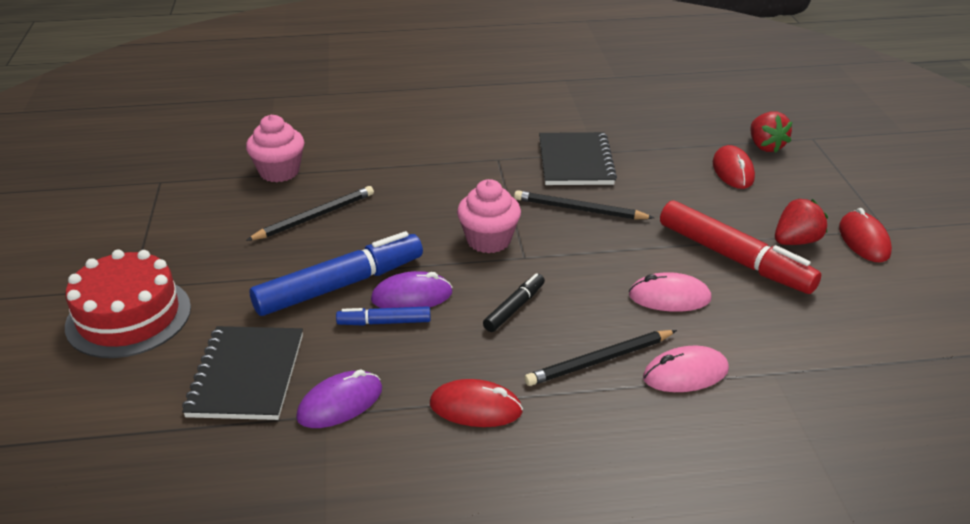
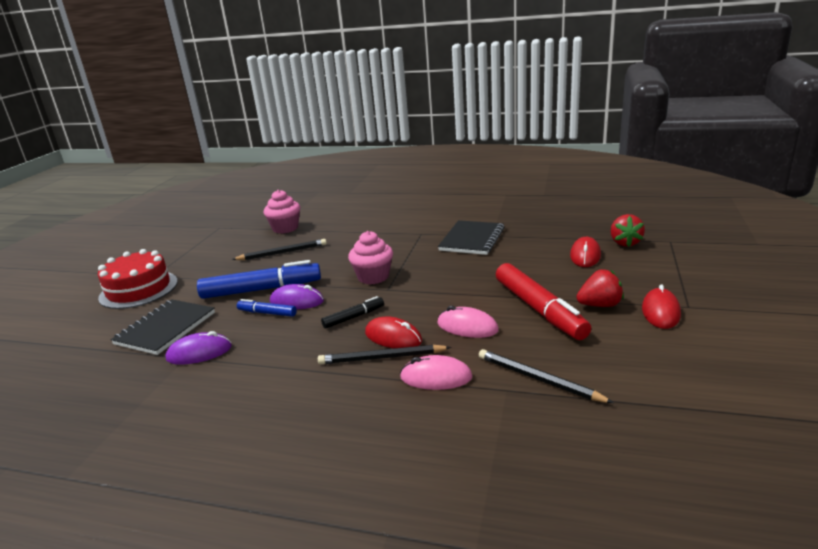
camera: 25 degrees right, 10 degrees down
red mouse [430,379,523,427] -> red mouse moved to [365,316,422,348]
black pencil [514,190,654,220] -> black pencil moved to [479,349,614,403]

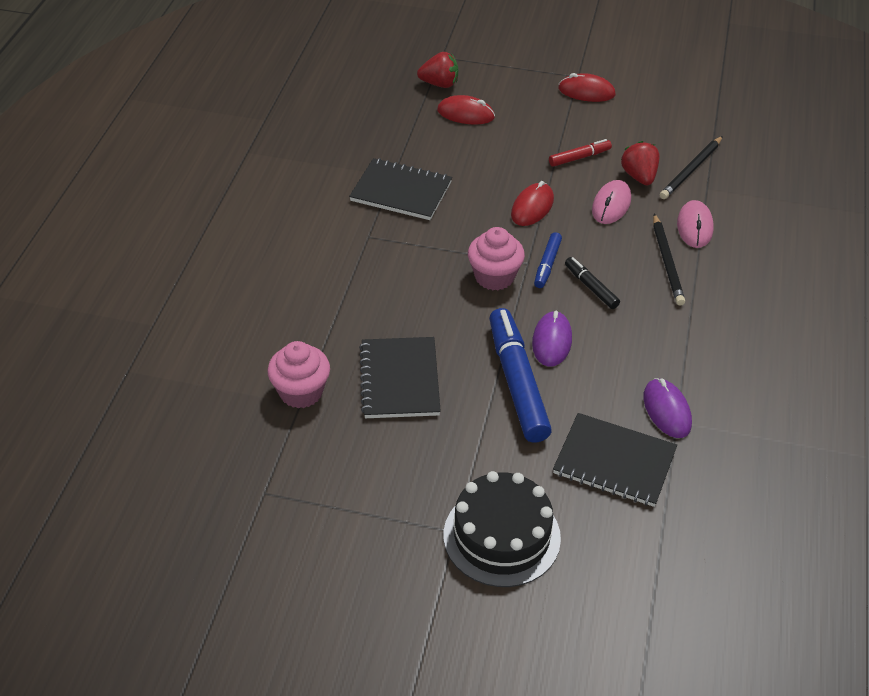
camera: 95 degrees left, 20 degrees up
red cake [98,249,178,309] -> black cake [444,471,561,587]
black pencil [232,239,327,260] -> black notebook [359,337,441,418]
blue marker [237,299,297,317] -> blue marker moved to [534,232,562,288]
red mouse [365,316,422,348] -> red mouse moved to [511,181,554,226]
red marker [496,263,591,340] -> red marker [549,139,612,167], size x0.50
red strawberry [576,269,624,307] -> red strawberry moved to [621,141,660,185]

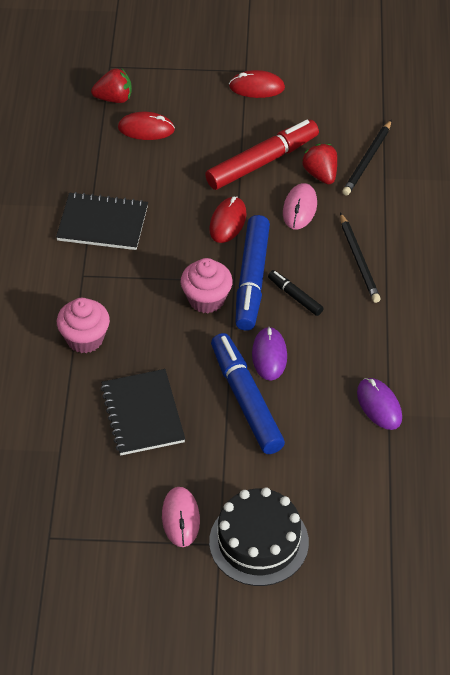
camera: 10 degrees left, 5 degrees up
pink cupcake [268,341,330,408] -> pink cupcake moved to [57,298,110,353]
blue marker [534,232,562,288] -> blue marker [235,215,270,331], size x2.00
red marker [549,139,612,167] -> red marker [205,120,319,190], size x2.00
black notebook [553,413,677,507] -> none
pink mouse [677,200,714,248] -> pink mouse moved to [162,487,200,547]

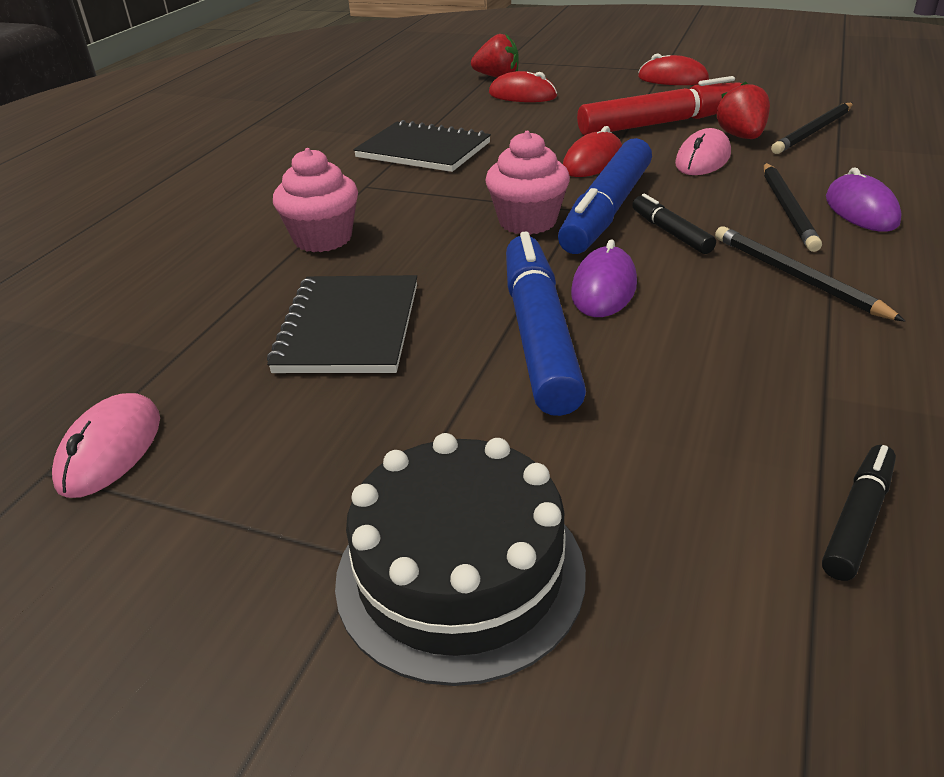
camera: 20 degrees right, 15 degrees down
pink mouse [162,487,200,547] -> pink mouse moved to [52,393,160,498]
purple mouse [357,378,402,430] -> purple mouse moved to [826,167,902,232]
none -> black pencil [715,226,905,322]
none -> black marker [822,445,896,581]

